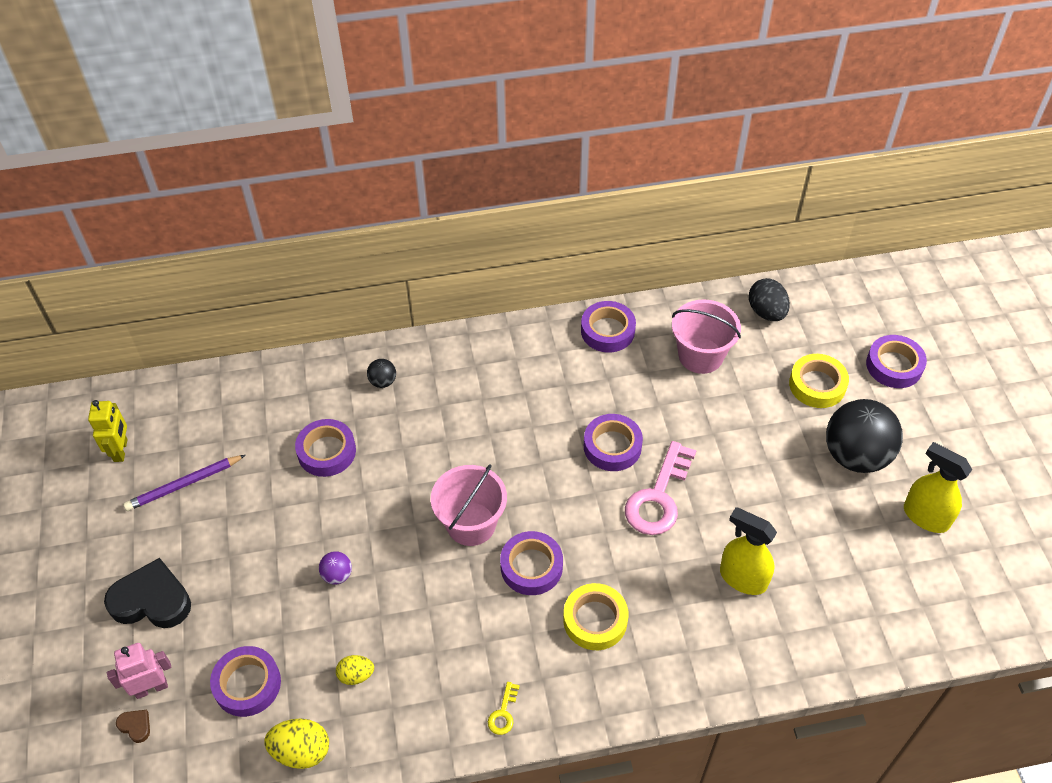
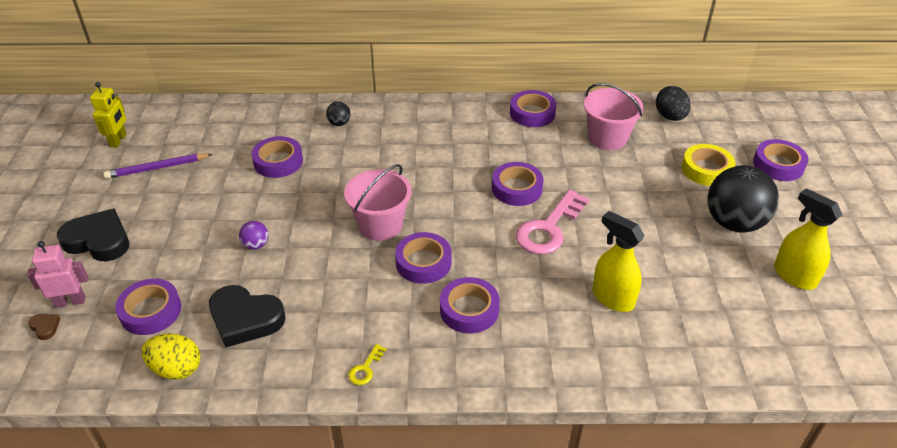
camera: 10 degrees right, 10 degrees down
yellow egg [336,655,374,685] -> black heart [209,285,285,347]
yellow tape [563,583,628,650] -> purple tape [440,277,500,334]

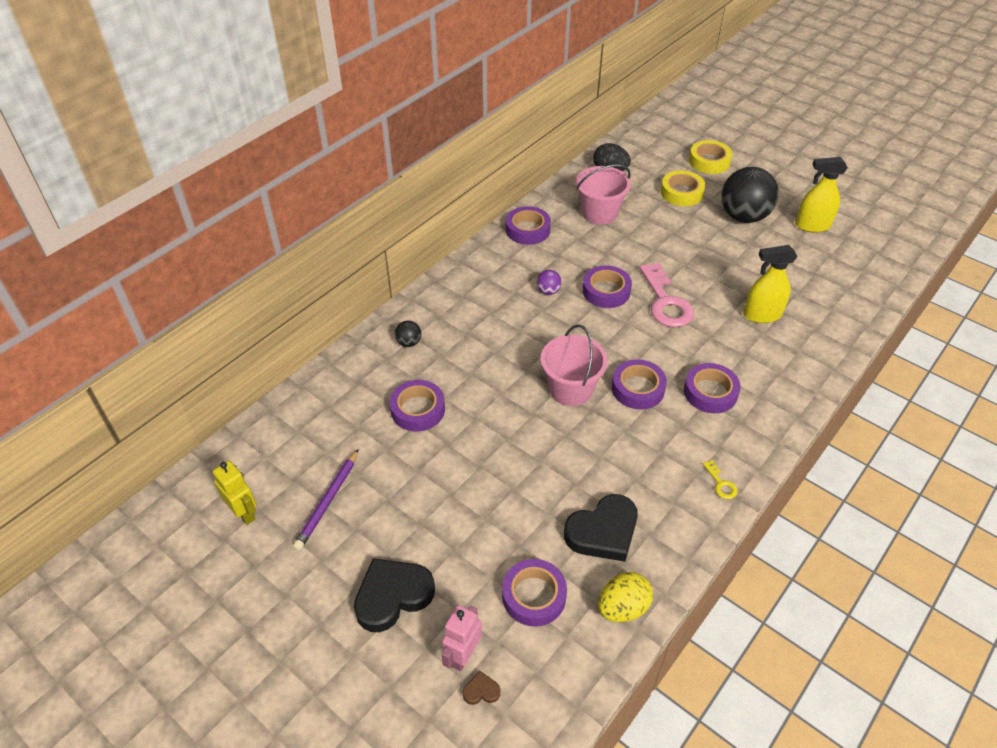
camera: 50 degrees left, 5 degrees up
purple ball [239,221,268,250] -> purple ball moved to [537,270,562,295]
purple tape [753,139,808,181] -> yellow tape [689,140,732,174]

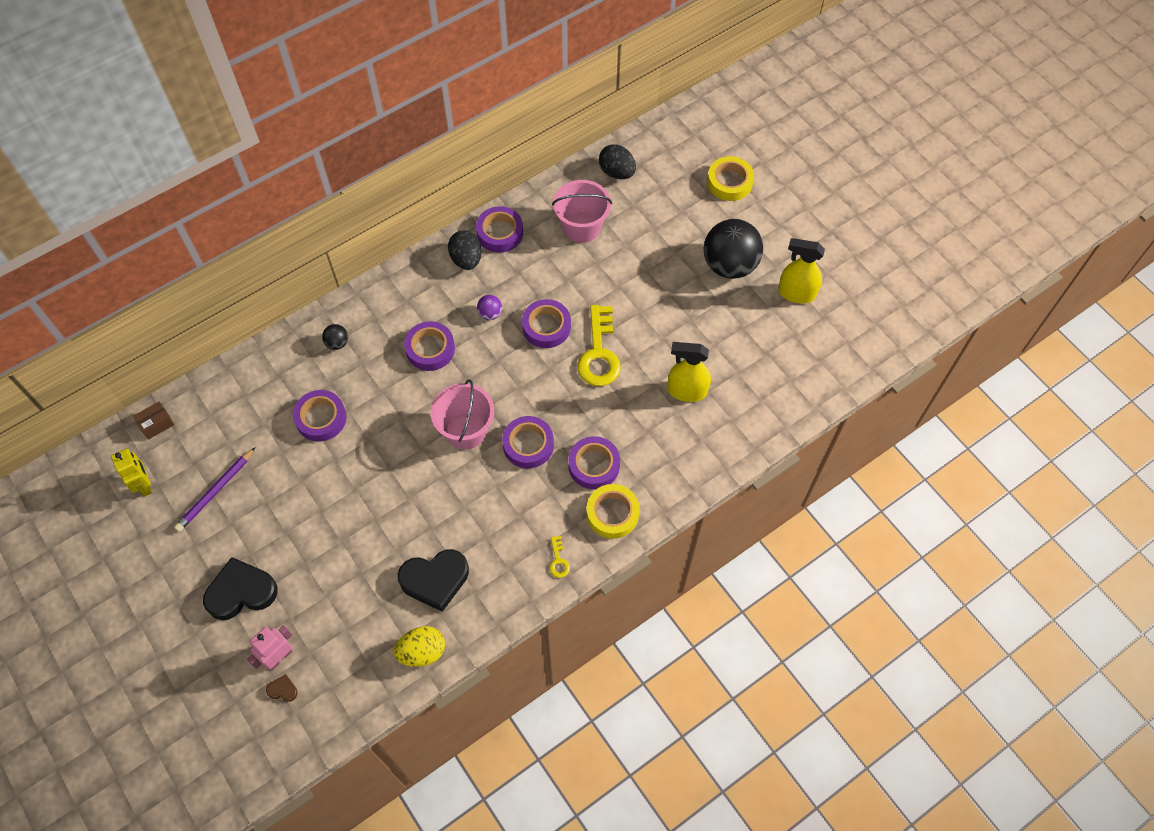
camera: 15 degrees right, 15 degrees up
purple tape [502,559,567,627] -> purple tape moved to [404,321,455,371]
pink key [639,263,694,327] -> yellow key [577,305,621,386]
yellow tape [660,170,705,206] -> yellow tape moved to [586,484,640,539]
none -> brown box [133,401,174,440]
none -> black egg [448,230,482,270]

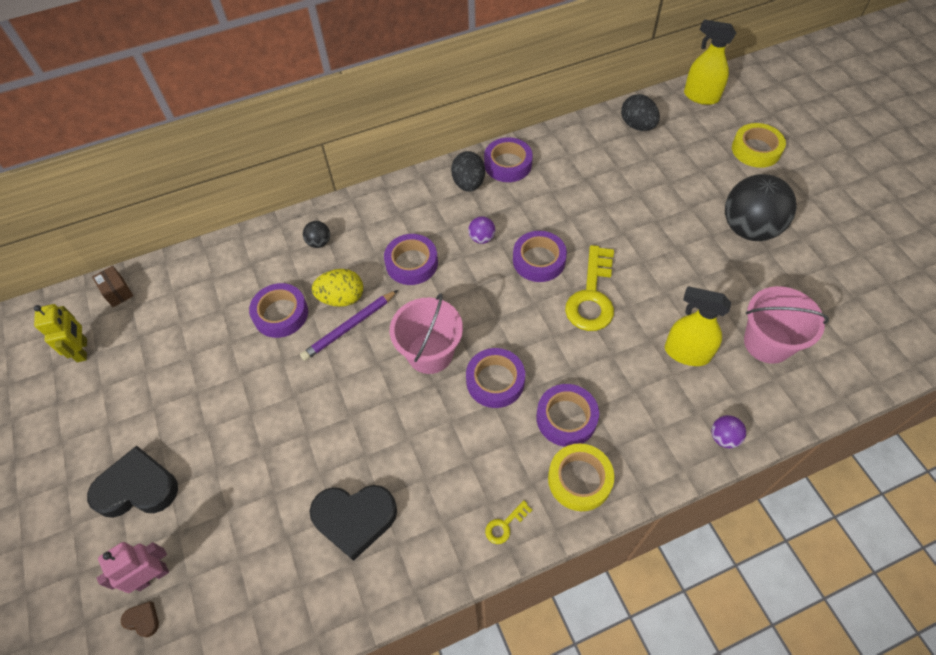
camera: 15 degrees right, 5 degrees down
brown box [133,401,174,440] -> brown box turned 75 degrees clockwise [92,266,133,307]
purple pencil [174,447,256,532] -> purple pencil moved to [300,290,398,361]
yellow egg [394,626,445,667] -> yellow egg moved to [312,269,363,307]
yellow key [549,536,570,578] -> yellow key turned 45 degrees clockwise [485,501,532,544]
pink bucket [552,180,612,243] -> pink bucket moved to [744,286,829,364]
yellow spray bottle [778,238,825,303] -> yellow spray bottle moved to [684,20,736,105]
none -> purple ball [711,415,746,448]

